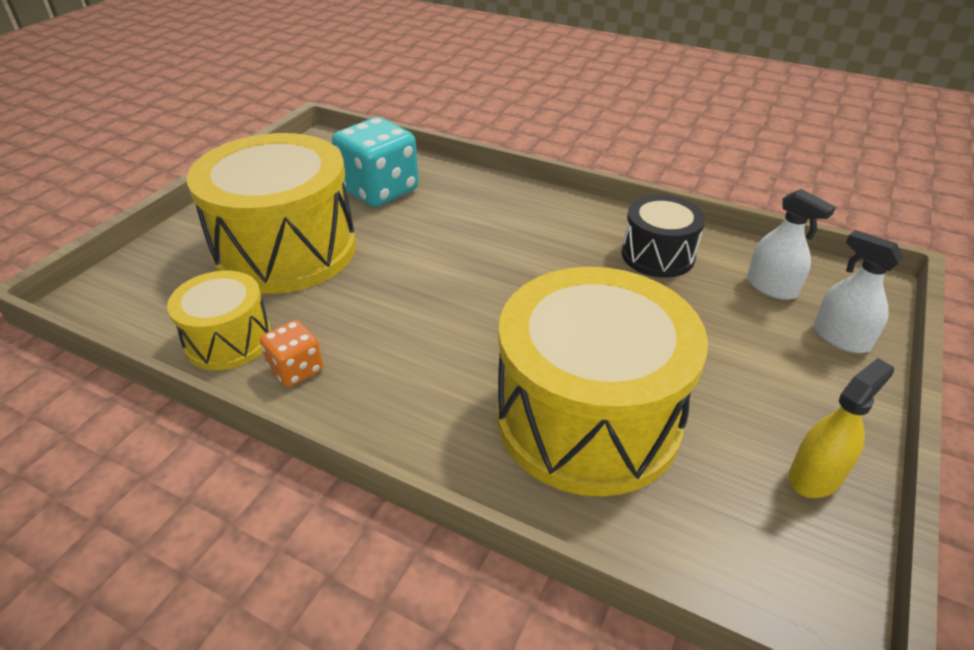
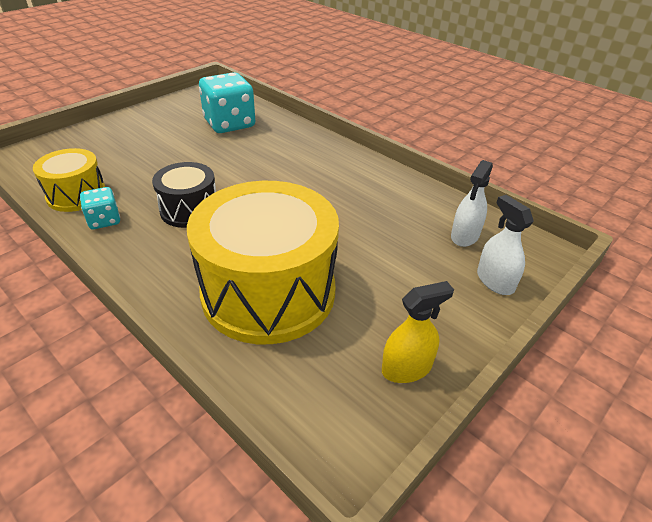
camera: 15 degrees right, 0 degrees up
yellow drum [187,133,356,294] -> none
orange dice [260,320,323,387] -> turquoise dice [80,187,120,229]
black drum [621,195,705,278] -> black drum moved to [152,162,216,228]
white spray bottle [747,189,836,300] -> white spray bottle turned 60 degrees clockwise [451,160,493,247]

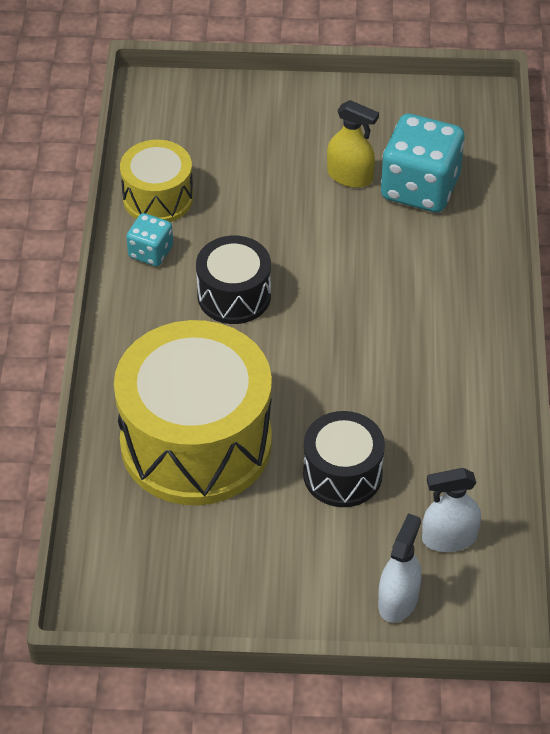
camera: 50 degrees right, 10 degrees up
yellow spray bottle [382,281,454,383] -> yellow spray bottle moved to [327,100,379,188]
none -> black drum [303,411,385,507]

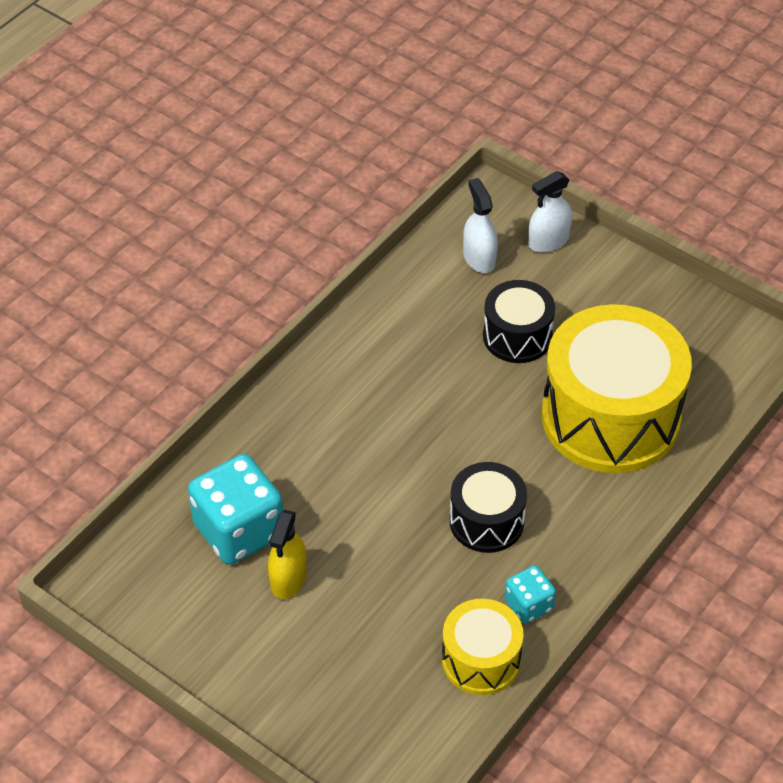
camera: 145 degrees left, 0 degrees up
yellow spray bottle [327,100,379,188] -> yellow spray bottle turned 135 degrees counterclockwise [268,510,307,599]
white spray bottle [422,468,481,552] -> white spray bottle turned 135 degrees counterclockwise [463,178,498,273]

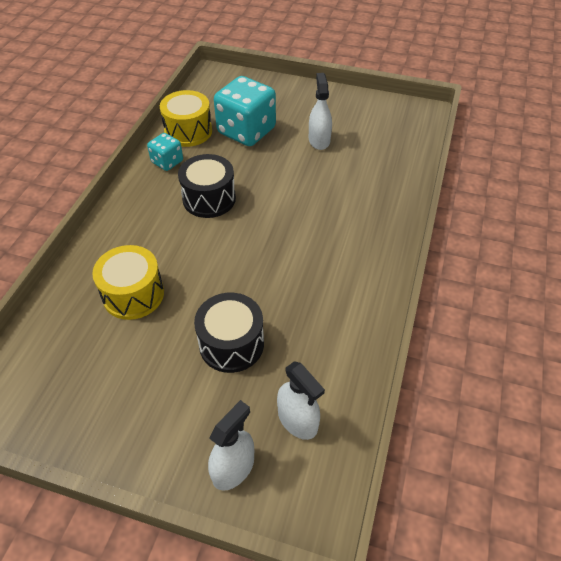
camera: 160 degrees right, 0 degrees up
turquoise dice [188,454,283,564] -> turquoise dice moved to [214,76,276,146]
yellow spray bottle [268,510,307,599] -> white spray bottle [309,73,332,150]
yellow drum [542,304,692,473] -> yellow drum [92,245,164,320], size x0.52

